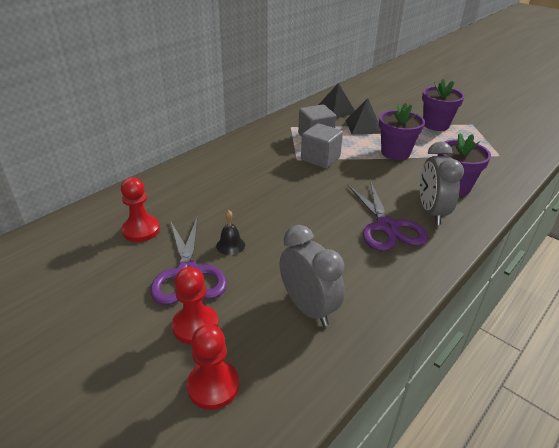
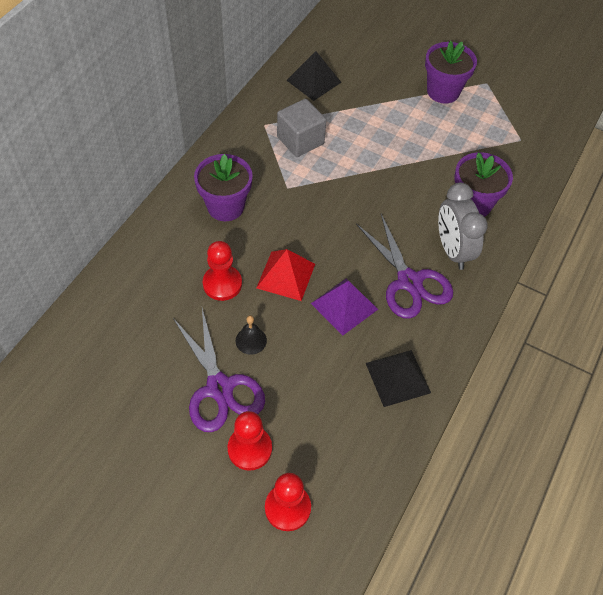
camera: 15 degrees left, 20 degrees up
red pawn [121,177,160,242] -> red pawn moved to [203,241,242,301]
grey clock [280,225,345,326] -> none
grey cube [301,123,343,168] -> none
black pyramid [345,98,381,134] -> black pyramid moved to [366,350,431,407]
purple flower pot [379,103,425,160] -> purple flower pot moved to [194,154,253,221]
none -> red pyramid [256,249,315,301]
none -> purple pyramid [311,278,378,336]

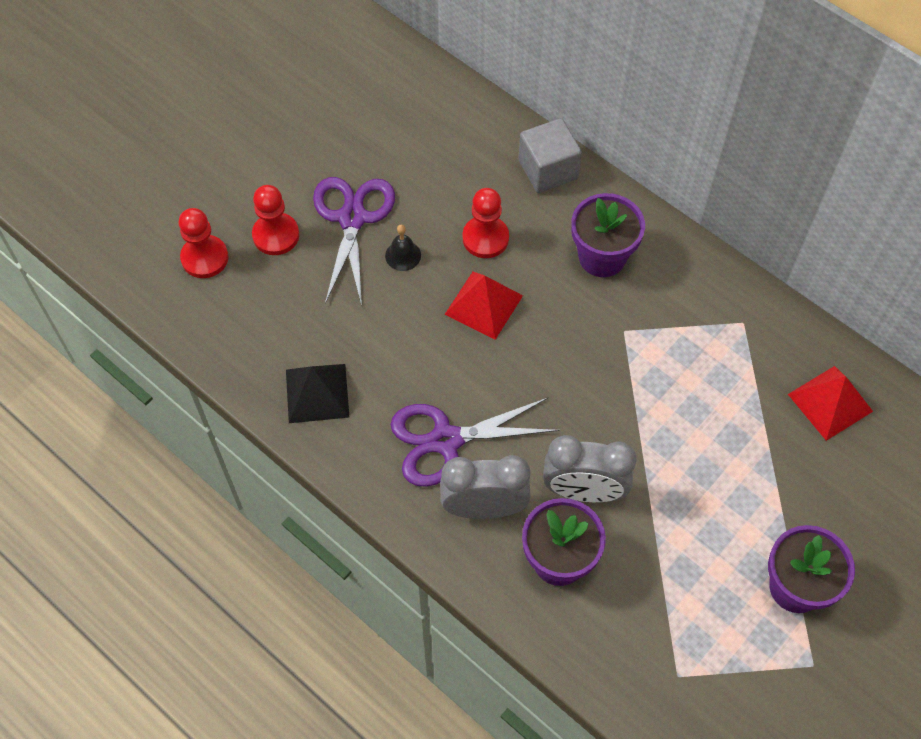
camera: 105 degrees right, 5 degrees up
purple scissors [173,308,265,432] -> purple scissors turned 105 degrees clockwise [313,177,395,306]
grey cube [277,99,326,157] -> grey cube moved to [519,118,582,193]
black pyramid [286,51,342,101] -> red pyramid [788,366,873,441]
purple pyramid [311,278,378,336] -> none
none -> grey clock [543,435,637,502]

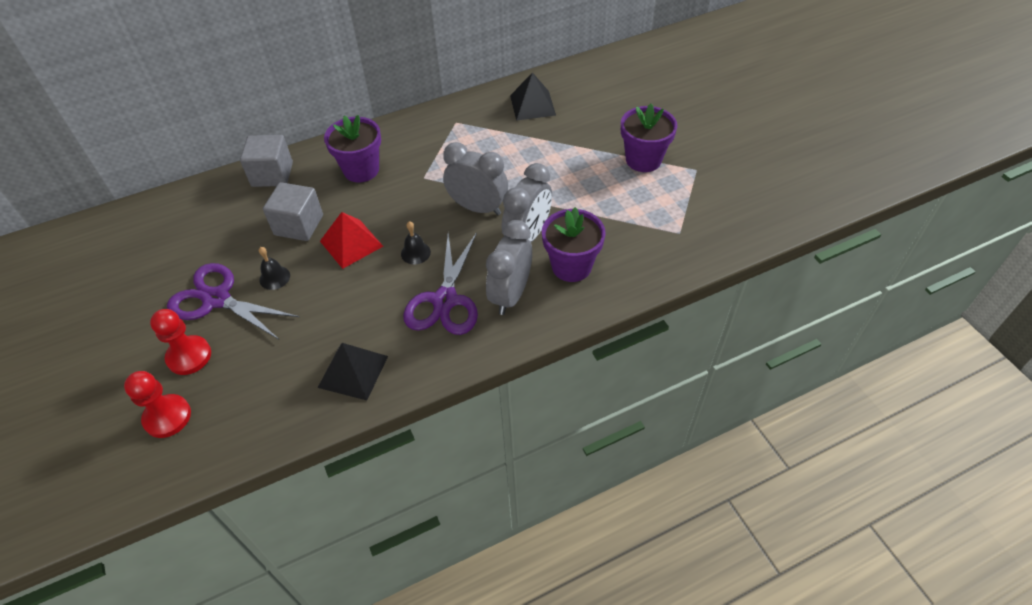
camera: 65 degrees left, 10 degrees down
red pawn [463,188,509,258] -> grey cube [263,182,323,241]
red pyramid [788,366,873,441] -> black pyramid [510,72,556,121]
none -> black bell [401,221,431,264]
none -> grey clock [443,142,508,215]

